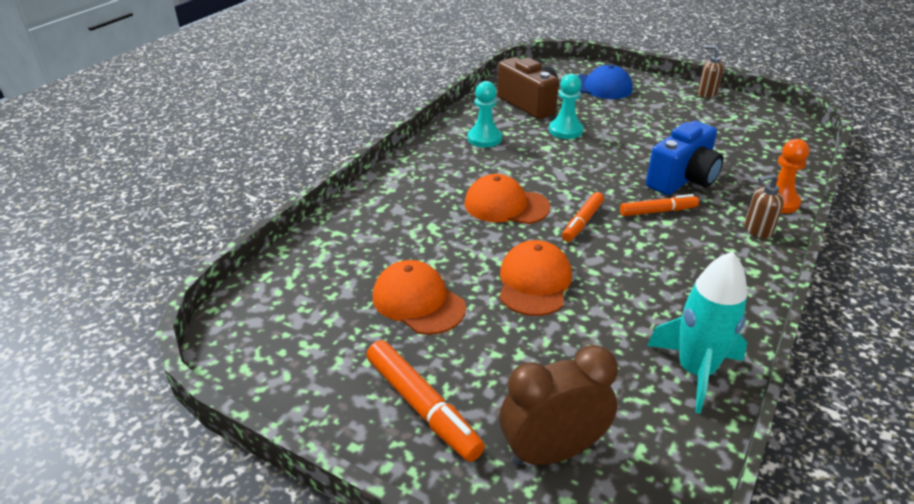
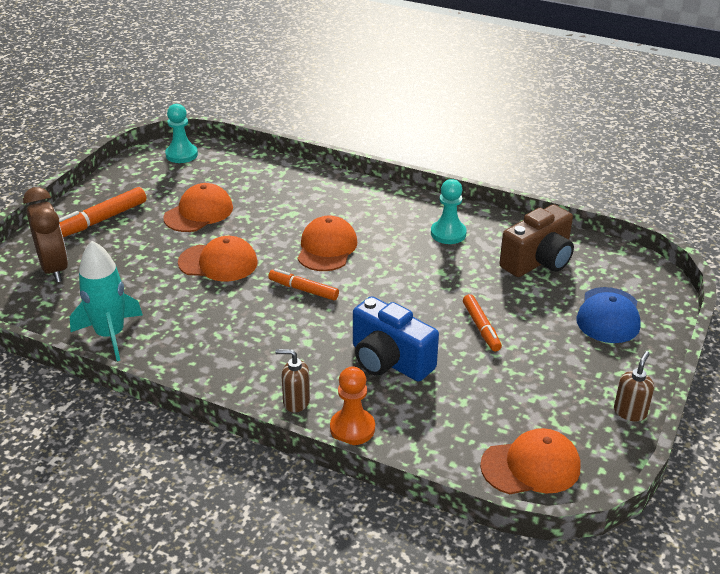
camera: 85 degrees right, 0 degrees up
turquoise pawn [549,74,583,139] -> turquoise pawn moved to [165,104,198,163]
orange marker [620,194,699,216] -> orange marker moved to [463,294,502,352]
brown soap dispenser [744,173,784,238] -> brown soap dispenser turned 60 degrees counterclockwise [275,349,310,413]
none -> orange cap [480,428,580,494]

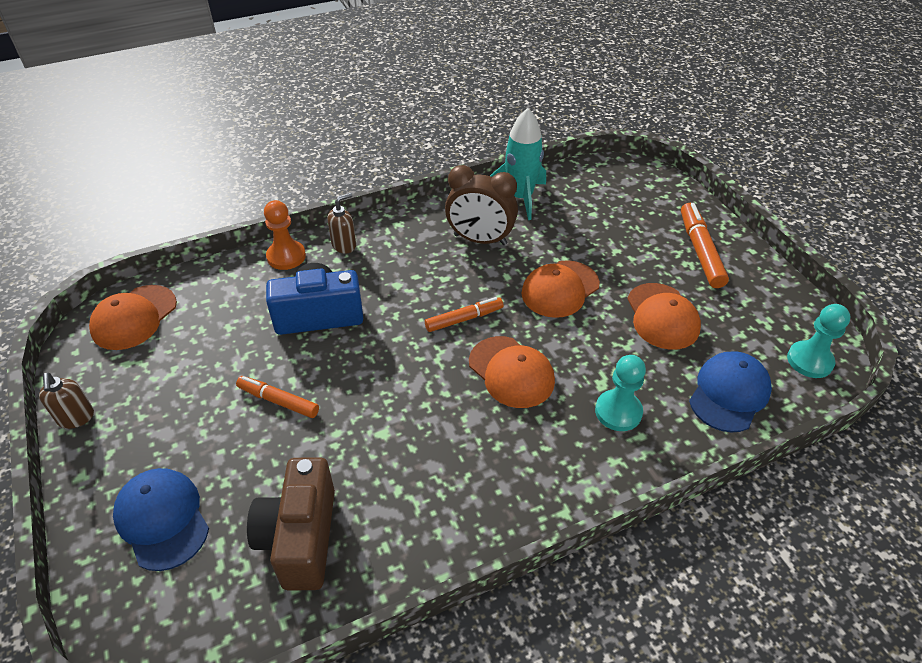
camera: 130 degrees right, 10 degrees up
brown clock [23,187,68,282] -> brown clock moved to [445,165,518,245]
turquoise pawn [431,179,467,244] -> turquoise pawn moved to [595,355,646,431]
none -> blue cap [689,351,772,432]

